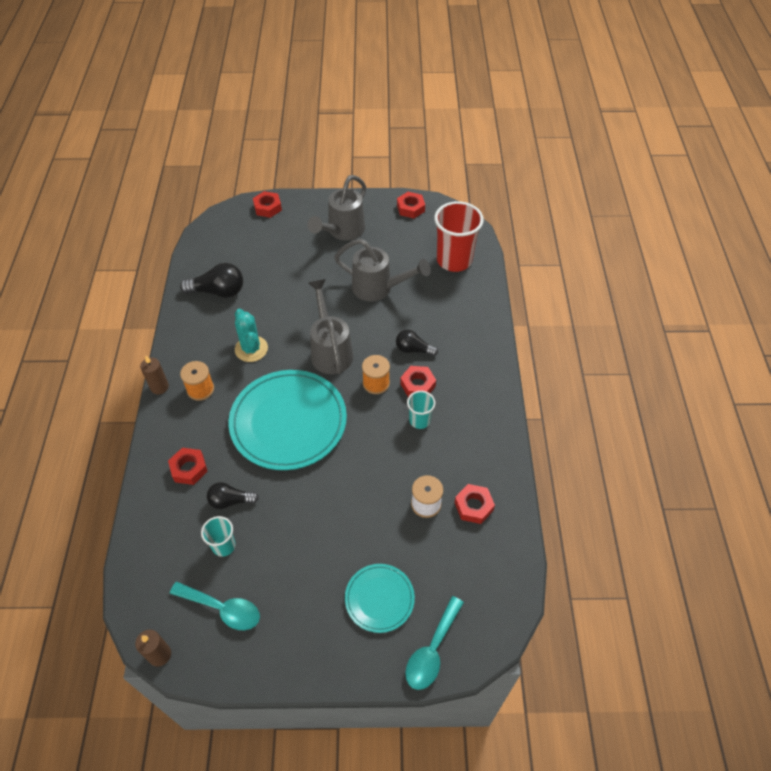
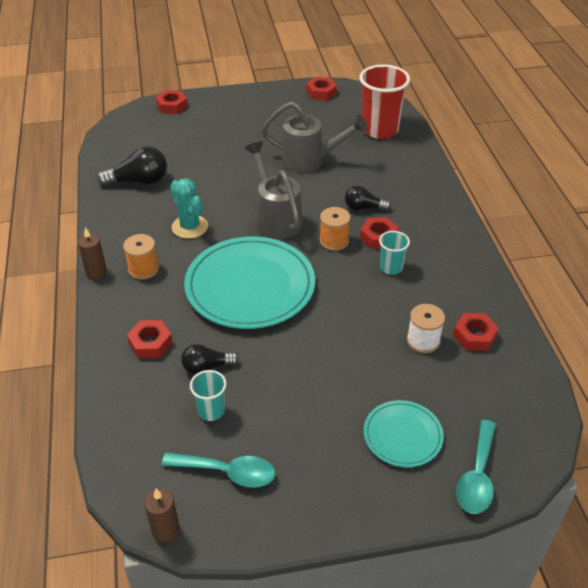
camera: 10 degrees left, 10 degrees down
grey watering can [307,175,366,240] -> none

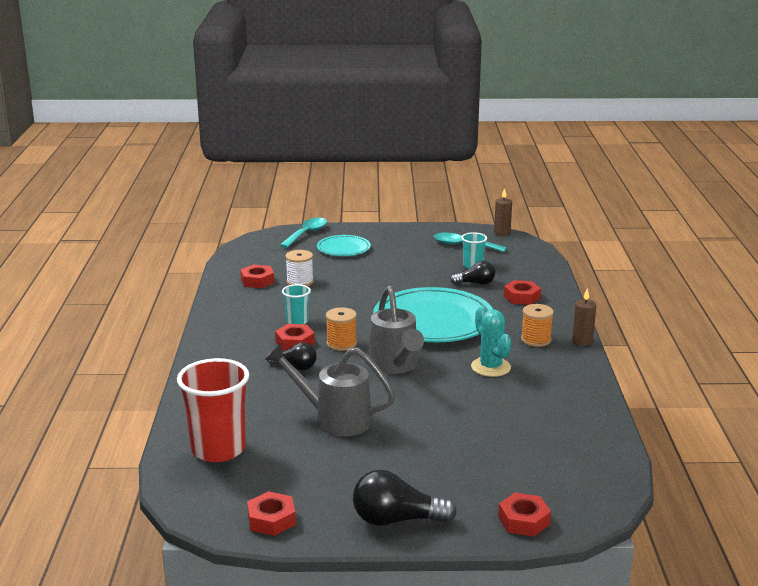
camera: 170 degrees left, 20 degrees down
black light bulb [97,146,167,186] -> black light bulb moved to [353,470,457,526]

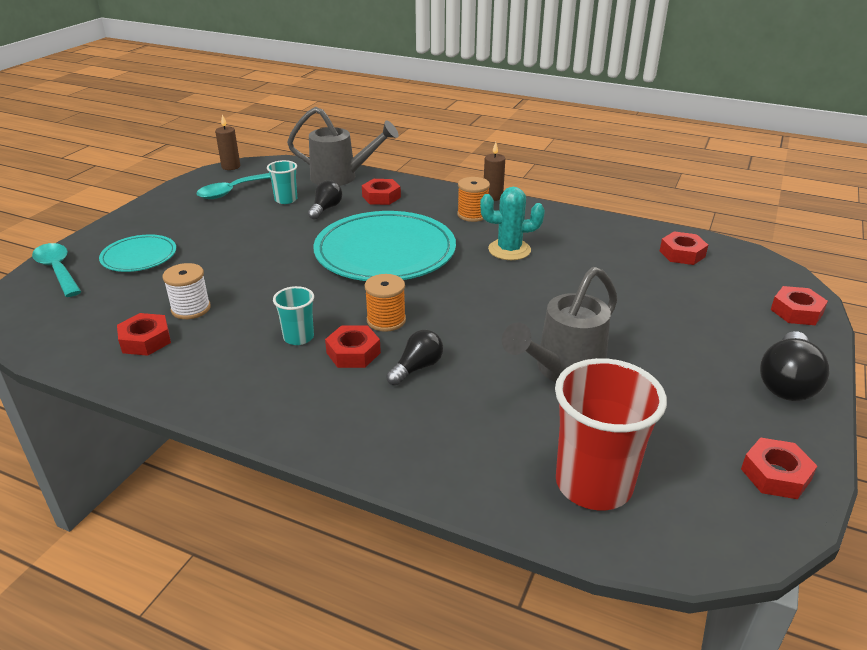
camera: 65 degrees left, 10 degrees up
grey watering can [368,286,424,374] -> grey watering can moved to [287,107,399,186]
none -> red nut [660,231,708,265]

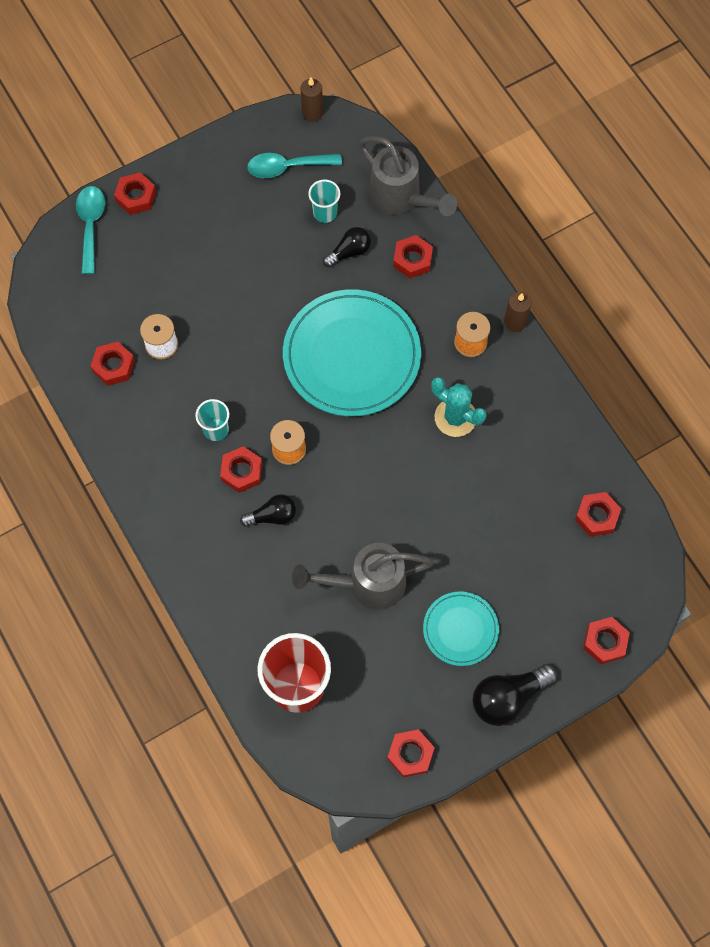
camera: 35 degrees right, 35 degrees up
turquoise plate [99,234,176,272] -> turquoise plate moved to [423,592,499,666]
none -> red nut [114,173,156,215]

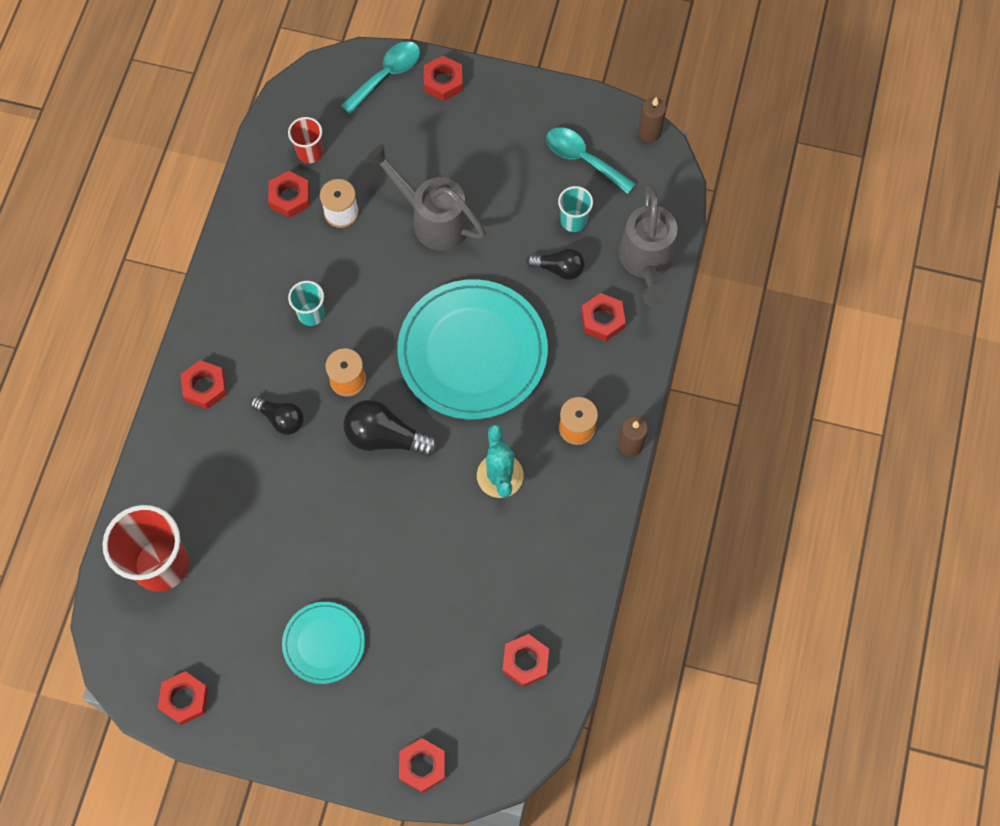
camera: 45 degrees right, 0 degrees up
red nut [220,446,262,493] -> red nut moved to [180,360,227,409]
grey watering can [292,543,434,610] -> grey watering can moved to [366,144,486,251]
black light bulb [472,664,557,726] -> black light bulb moved to [343,400,438,457]
none -> red cup [288,117,323,163]

